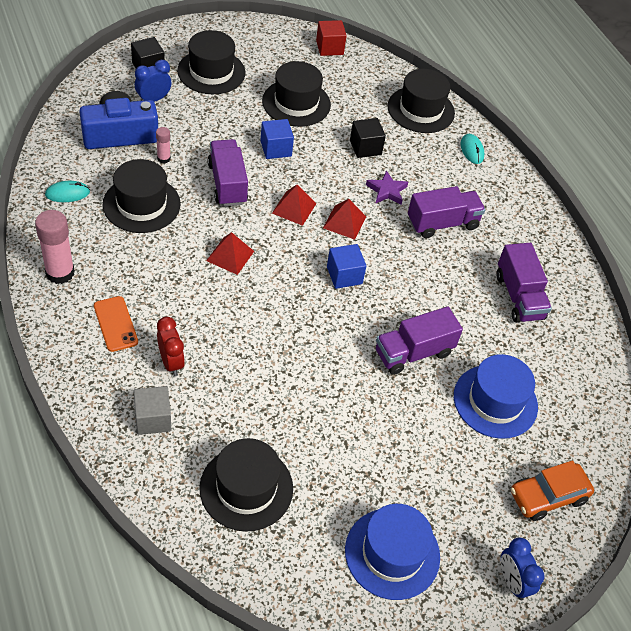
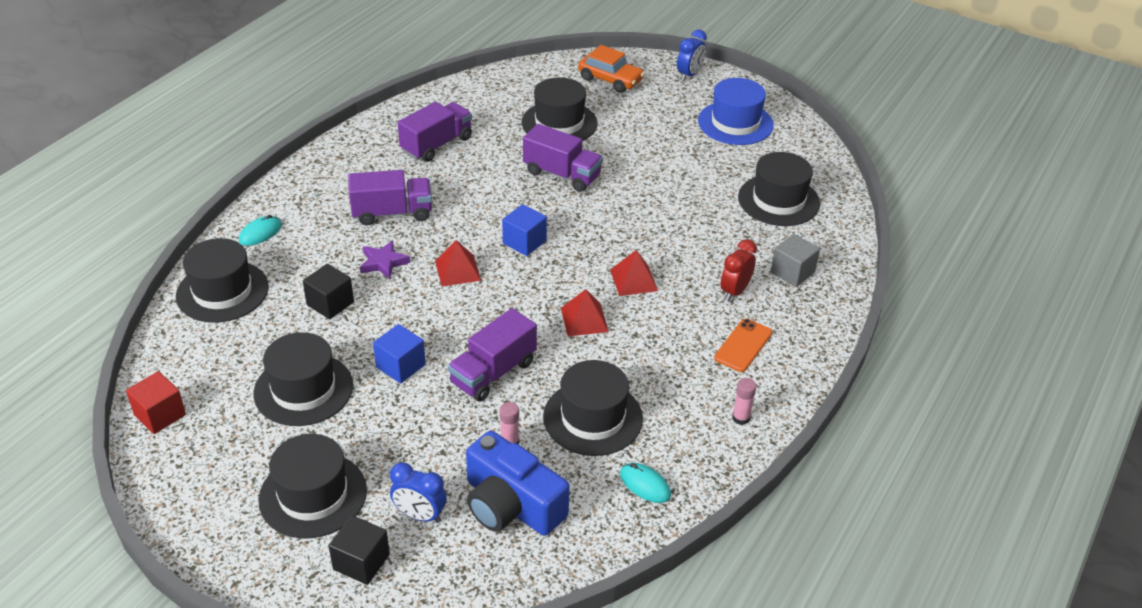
camera: 120 degrees left, 10 degrees down
pink glue stick [35,210,75,284] -> pink glue stick [732,378,756,425], size x0.52
red pyramid [272,185,316,226] -> red pyramid moved to [610,250,658,296]
purple truck [408,186,485,238] -> purple truck turned 135 degrees clockwise [348,170,432,225]
blue hat [454,354,538,439] -> black hat [521,77,598,141]

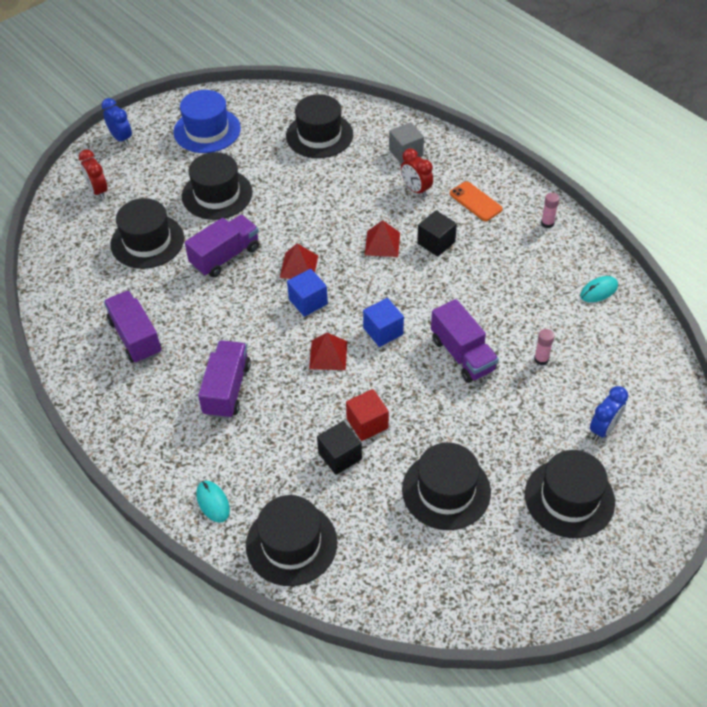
camera: 70 degrees left, 10 degrees up
red cube [126,371,186,434] -> red cube moved to [346,389,389,441]
black cube [329,515,390,585] -> black cube moved to [417,210,457,257]
purple star [360,240,410,279] -> none
blue cube [373,324,426,383] -> blue cube moved to [363,298,404,347]
blue camera [466,431,570,536] -> none
black hat [543,360,643,456] -> black hat moved to [182,152,253,220]
red pyramid [561,289,609,336] -> red pyramid moved to [280,243,318,279]
orange car [578,45,645,93] -> red clock [79,149,108,200]

